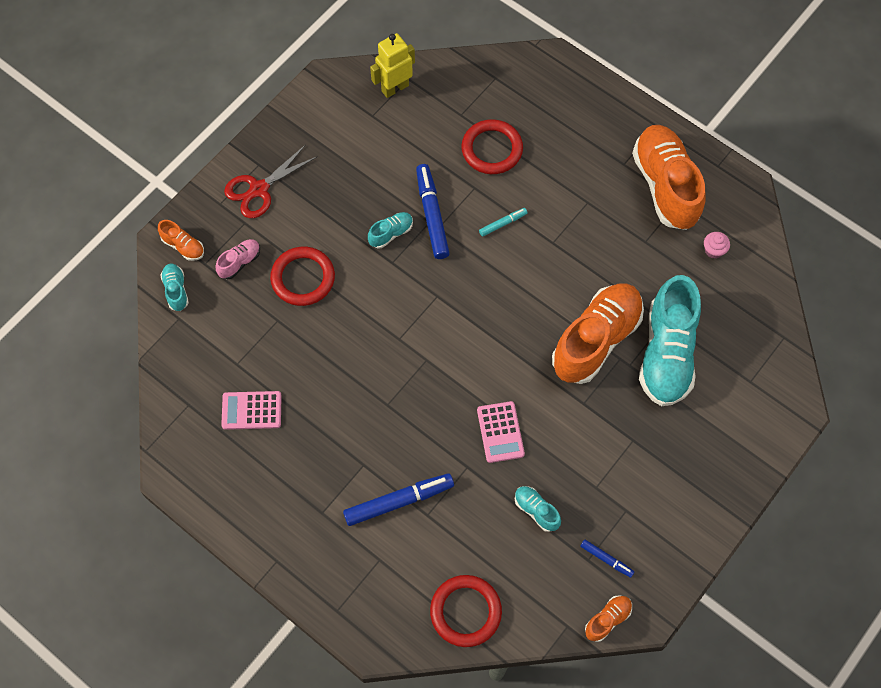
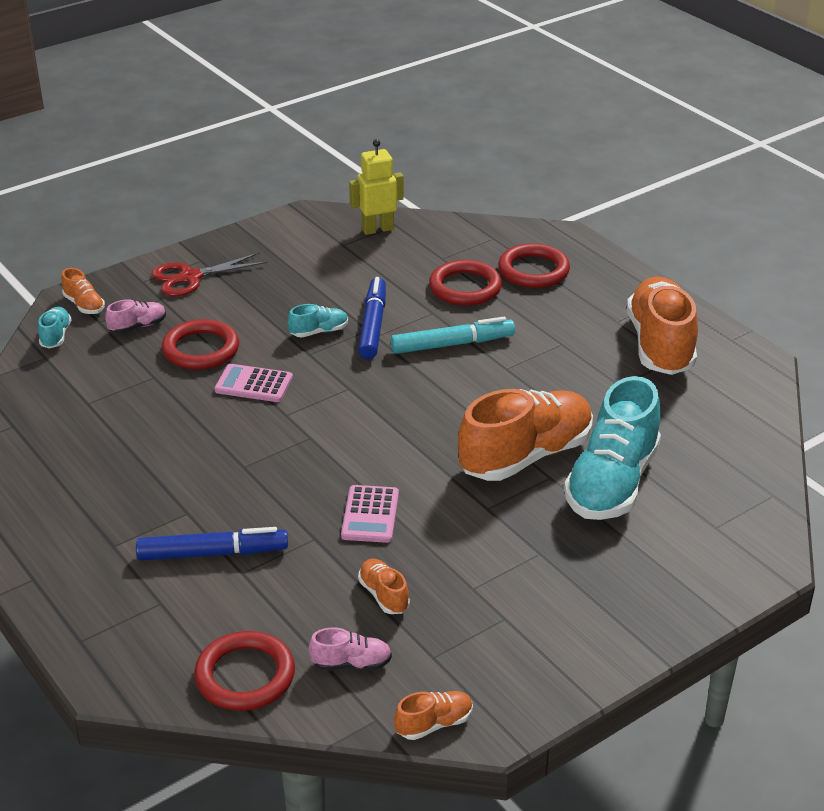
camera: 15 degrees right, 30 degrees down
pink calculator [221,391,282,430] -> pink calculator moved to [214,364,293,402]
turquoise marker [479,208,528,237] -> turquoise marker [391,317,515,354], size x1.96
turquoise shoe [515,486,561,532] -> orange shoe [358,559,410,614]
blue marker [580,539,634,578] -> none
pink cupcake [704,232,730,259] -> none
none -> pink shoe [309,627,392,670]
none -> red ring [498,243,570,288]

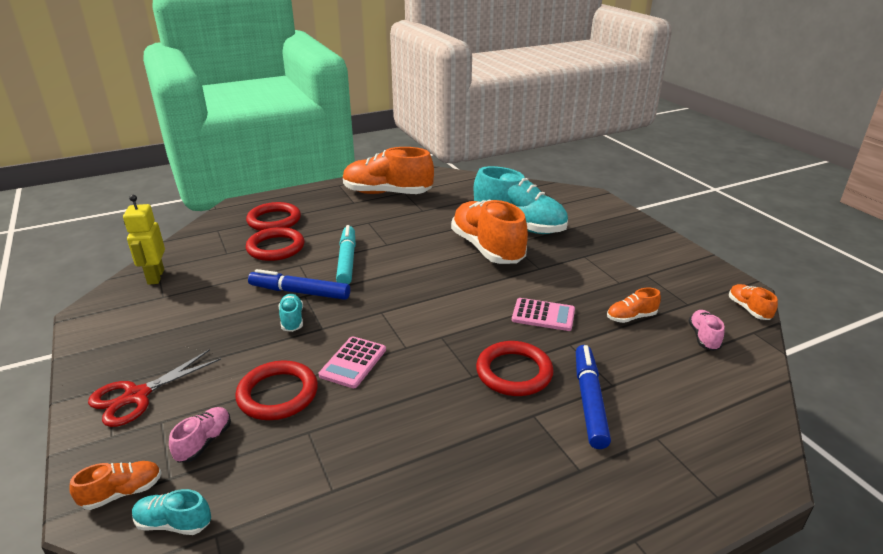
camera: 80 degrees left, 5 degrees down
pink shoe [105,300,166,334] -> pink shoe turned 45 degrees clockwise [169,407,231,462]
red scissors [151,253,267,296] -> red scissors turned 60 degrees clockwise [88,349,221,427]
red ring [194,631,295,711] -> red ring moved to [476,341,554,396]

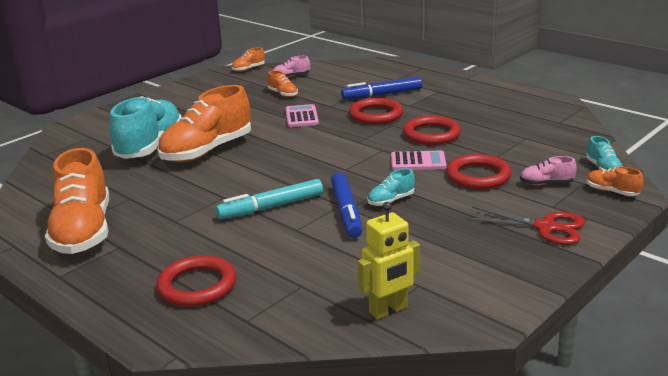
camera: 110 degrees left, 5 degrees down
red ring [246,227,304,261] -> red ring moved to [403,116,461,145]

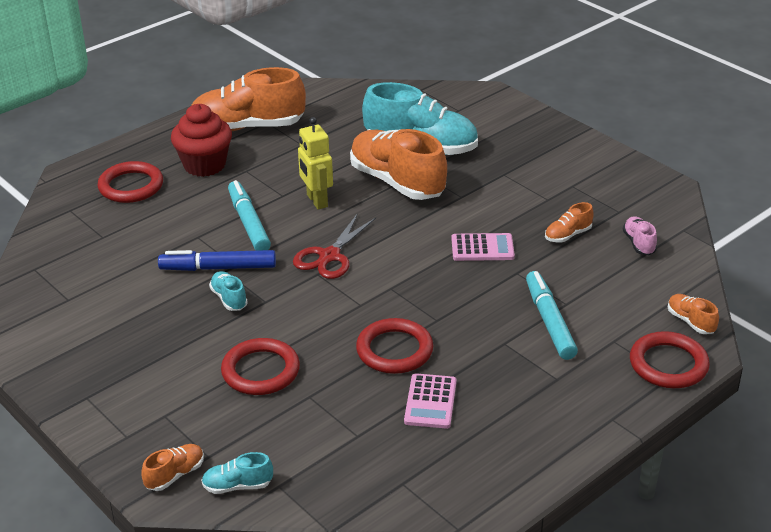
camera: 95 degrees right, 10 degrees up
orange shoe [232,47,265,72] -> orange shoe moved to [668,294,719,334]
blue marker [341,77,422,100] -> turquoise marker [526,271,578,360]
red ring [349,98,403,124] -> red ring moved to [630,331,710,388]
yellow robot [358,202,420,320] -> yellow robot moved to [298,117,333,210]
pink calculator [391,151,446,170] -> pink calculator moved to [404,373,457,429]
red scissors [467,207,585,245] -> red scissors moved to [293,213,376,279]
pink shoe [520,156,577,185] -> none
none -> red cupcake [171,104,232,177]

